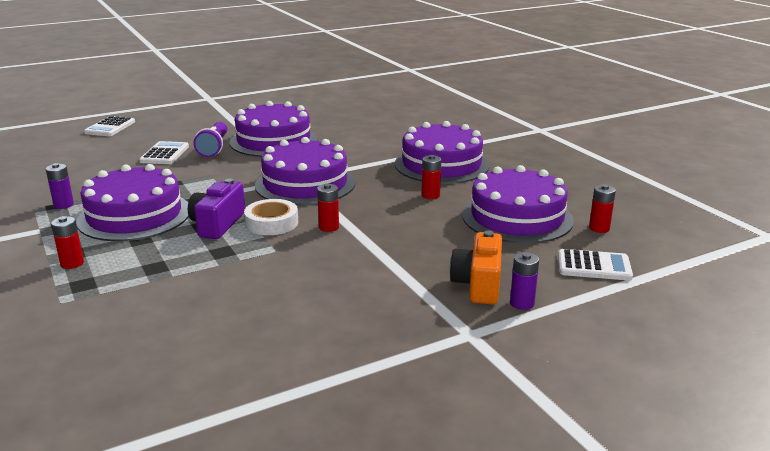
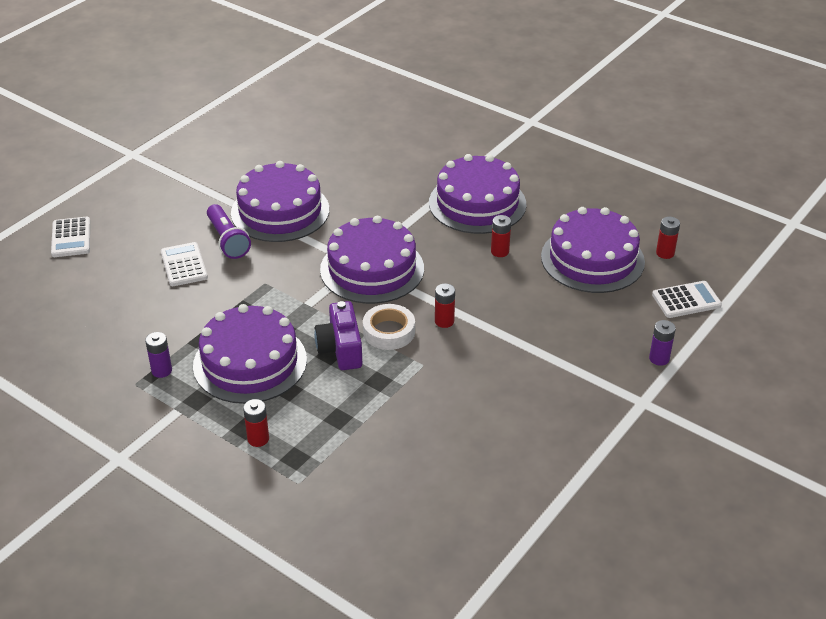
camera: 25 degrees left, 15 degrees up
orange camera [450,230,502,305] -> none

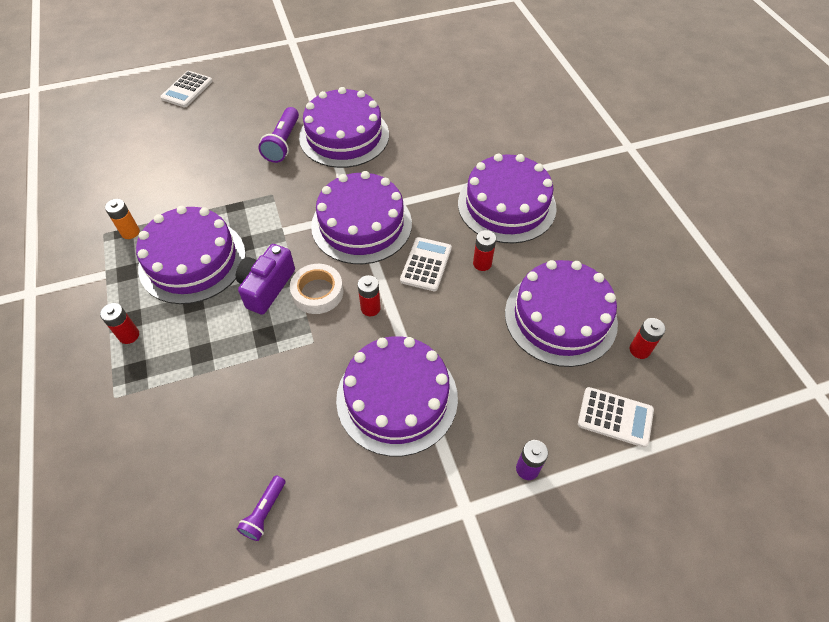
camera: 35 degrees right, 15 degrees up
purple battery [145,332,172,378] -> orange battery [105,199,140,239]
white calculator [161,242,208,286] -> white calculator moved to [400,237,452,291]
none -> purple flashlight [237,476,285,541]
none -> purple cake [336,336,458,456]

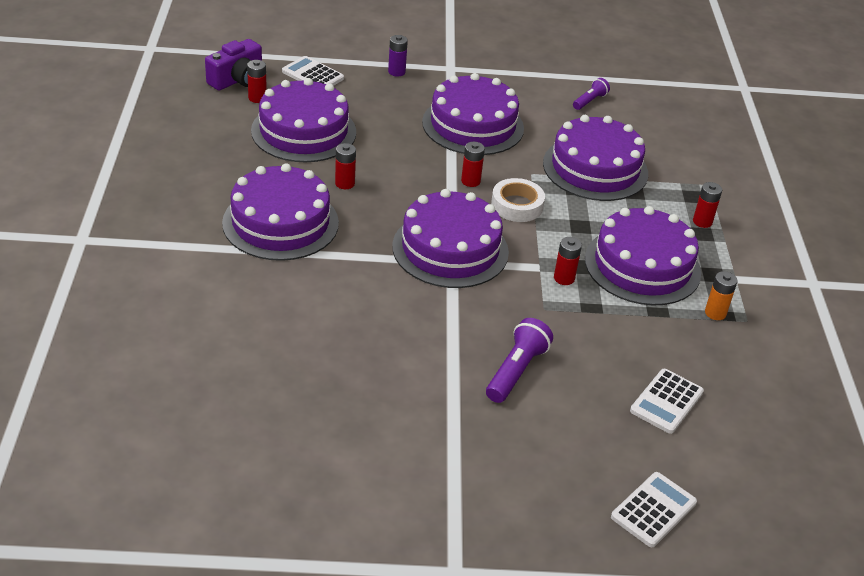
camera: 165 degrees left, 15 degrees down
purple camera [236,244,295,315] -> purple camera moved to [205,39,262,90]
purple cake [299,87,389,168] -> purple cake moved to [543,115,648,201]
white calculator [400,237,452,291] -> white calculator moved to [630,369,704,434]
none -> red battery [554,237,582,285]

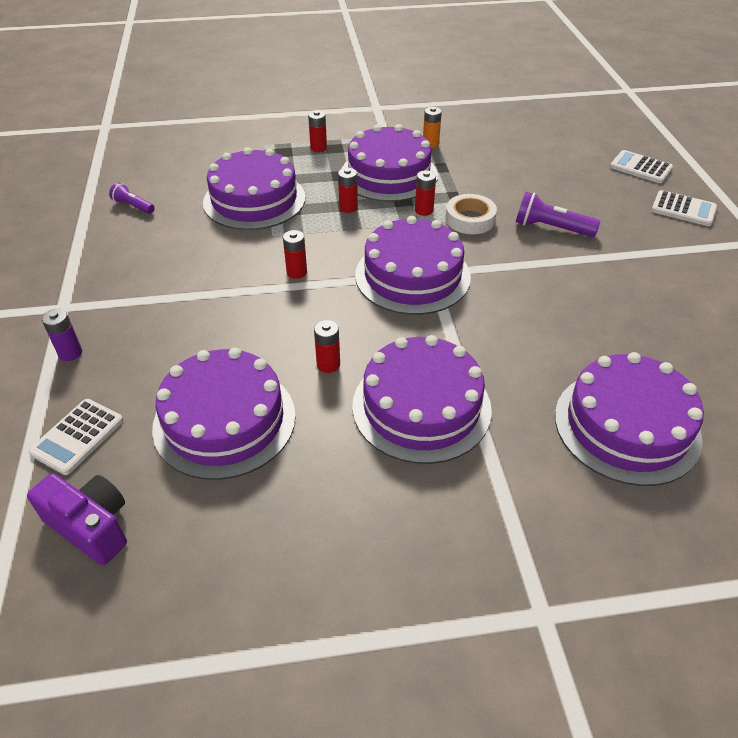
camera: 95 degrees left, 5 degrees up
red battery [247,60,267,103] -> red battery moved to [338,168,358,213]
purple cake [422,73,524,155] -> purple cake moved to [555,352,704,486]
white tape [491,178,545,222] -> white tape moved to [445,194,497,234]
white calculator [630,369,704,434] -> white calculator moved to [651,190,717,226]

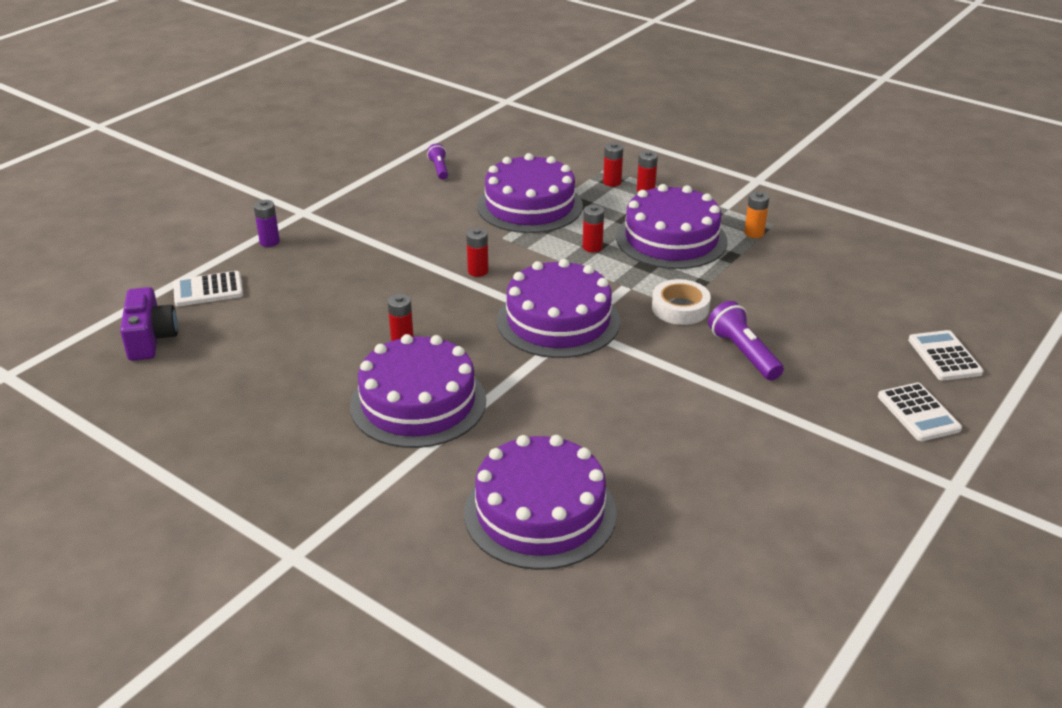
camera: 45 degrees right, 10 degrees down
purple cake [152,348,296,480] -> none
red battery [415,170,436,216] -> red battery moved to [603,143,623,187]

